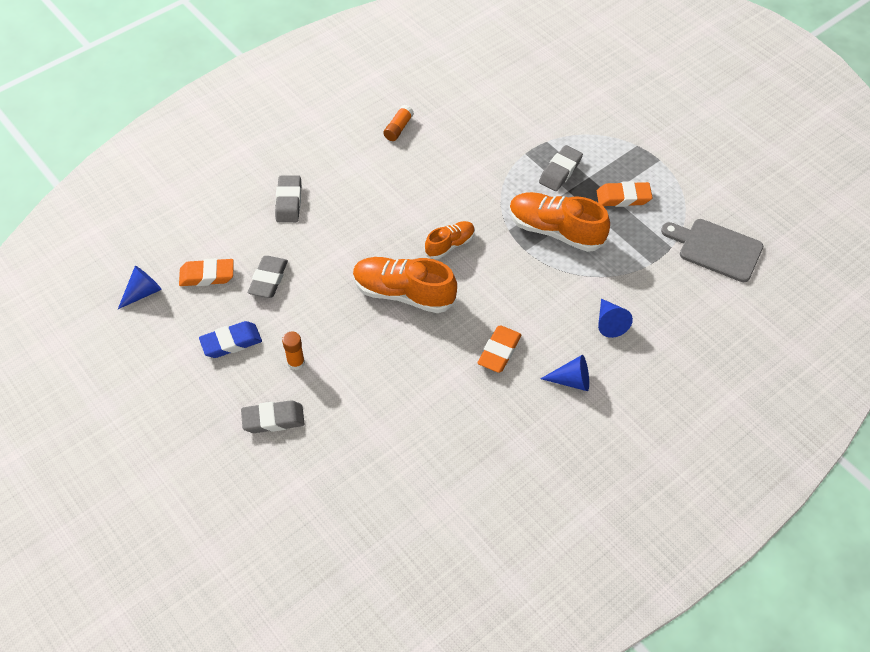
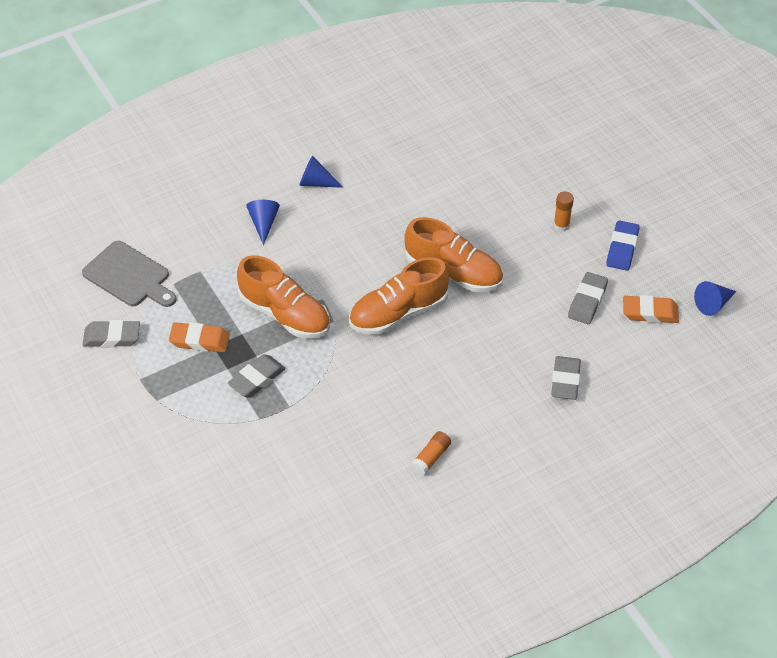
camera: 170 degrees left, 5 degrees down
blue eraser [199,321,262,358] -> blue eraser turned 60 degrees counterclockwise [606,220,639,271]
grey eraser [241,400,305,433] -> grey eraser moved to [82,320,140,347]
orange shoe [425,221,475,259] -> orange shoe [349,257,449,335], size x1.76
orange eraser [478,326,521,373] -> none

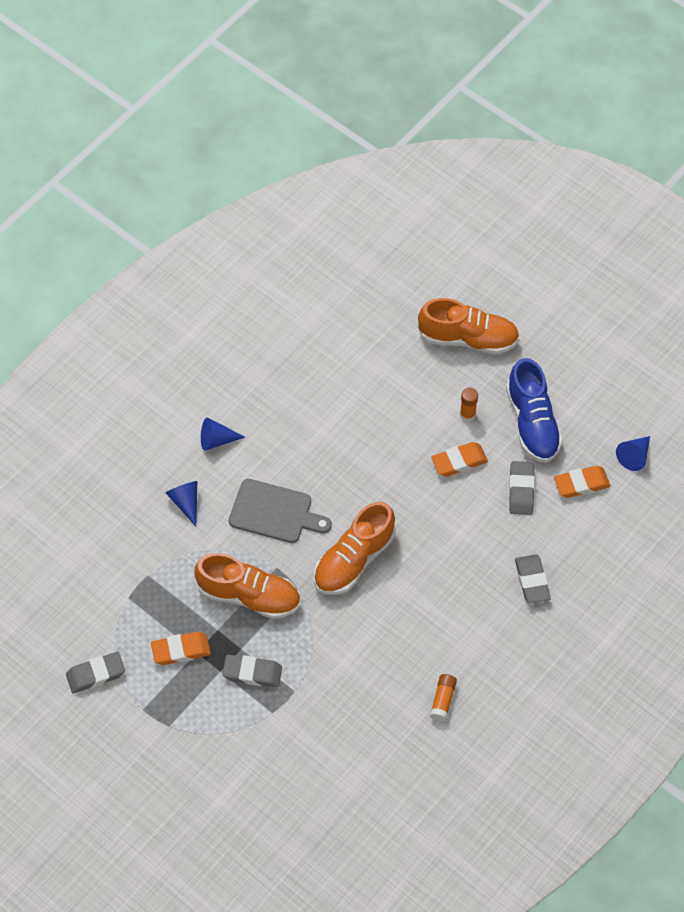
camera: 20 degrees left, 10 degrees up
grey cutting board [82,241,176,307] -> grey cutting board moved to [229,479,332,543]
grey eraser [228,354,286,398] -> grey eraser turned 75 degrees clockwise [222,655,282,687]
orange shoe [404,217,503,292] -> orange shoe moved to [418,298,520,354]
blue eraser [606,220,639,271] -> blue shoe [506,358,563,463]
none -> orange eraser [431,442,488,477]

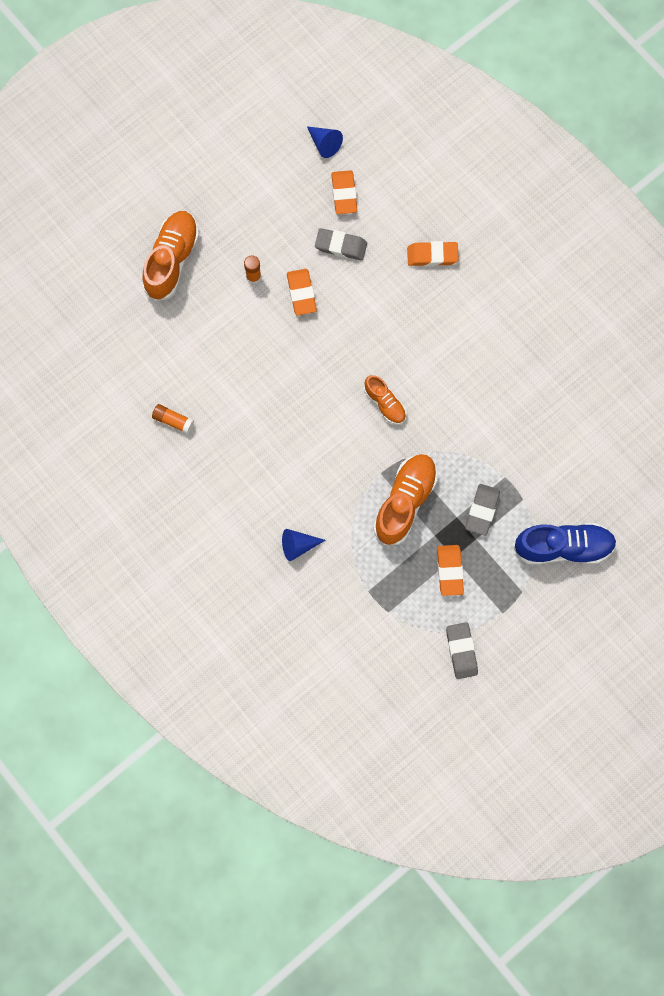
camera: 80 degrees left, 15 degrees up
blue cone [201,417,245,451] -> none
grey cutting board [229,479,332,543] -> none
orange shoe [314,502,396,595] -> orange shoe [364,375,406,425], size x0.57
orange glue stick [430,674,457,721] -> orange glue stick moved to [152,404,194,434]
blue shoe [506,358,563,463] -> blue shoe moved to [513,523,617,565]
grey eraser [515,554,551,604] -> orange eraser [407,241,459,267]

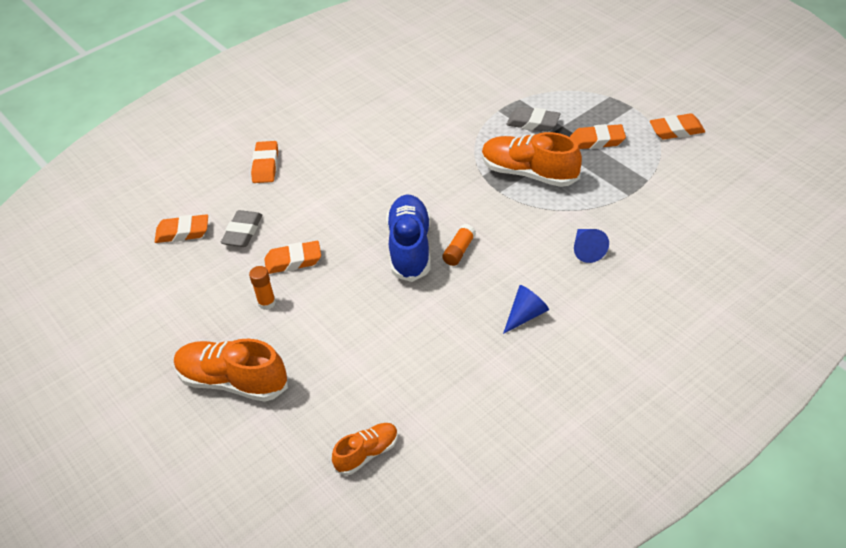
camera: 85 degrees left, 30 degrees down
orange glue stick [152,404,194,434] -> orange glue stick moved to [442,224,476,266]
blue cone [307,126,343,158] -> blue cone moved to [503,285,549,334]
orange shoe [364,375,406,425] -> orange shoe moved to [332,423,398,475]
grey eraser [446,622,478,679] -> orange eraser [650,113,705,140]
blue shoe [513,523,617,565] -> blue shoe moved to [386,194,431,282]

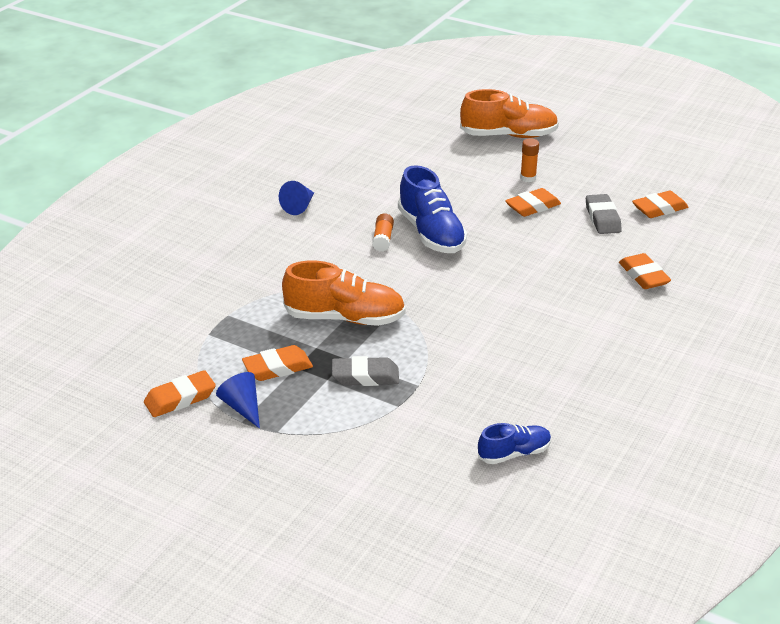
camera: 155 degrees right, 10 degrees down
orange shoe [332,423,398,475] -> none
blue cone [574,229,609,263] -> blue cone moved to [216,372,260,429]
none -> blue shoe [478,423,551,464]

